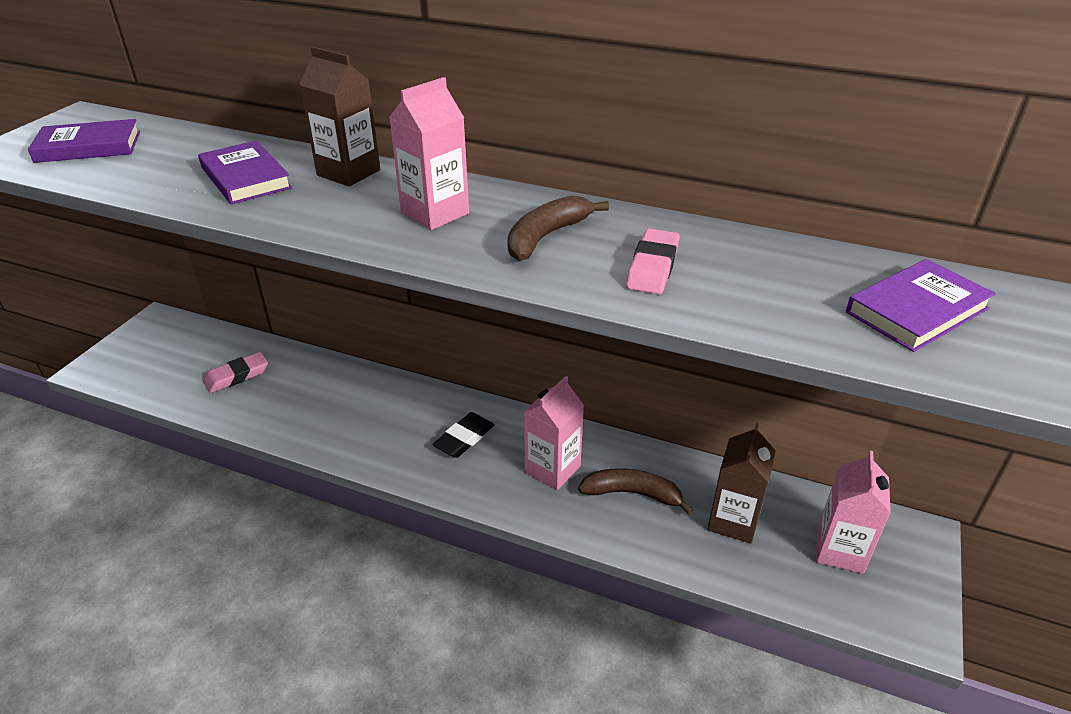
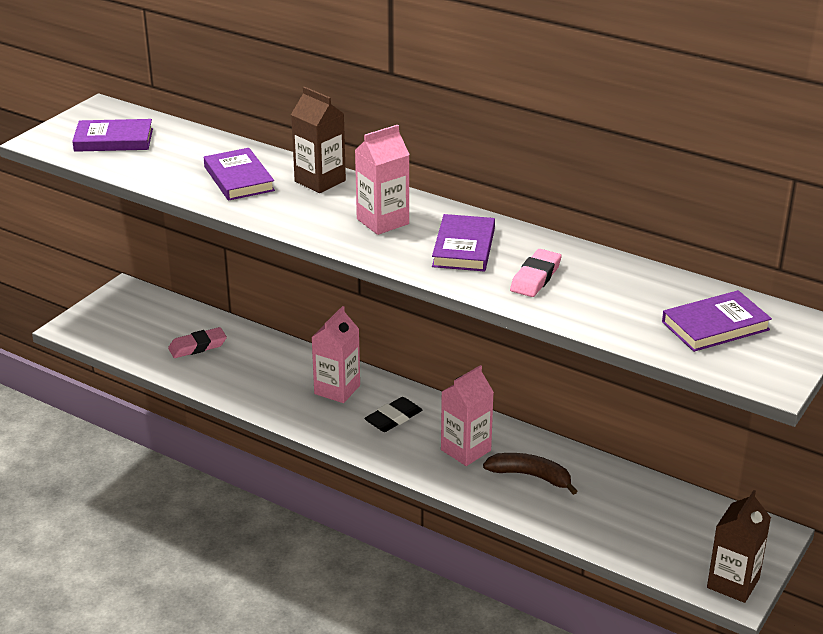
camera: 10 degrees right, 5 degrees down
brown banana [507,196,609,261] -> purple book [432,214,495,272]
brown carton [707,423,776,543] -> brown carton moved to [707,490,771,603]
pink carton [816,451,891,574] -> pink carton moved to [311,306,360,403]

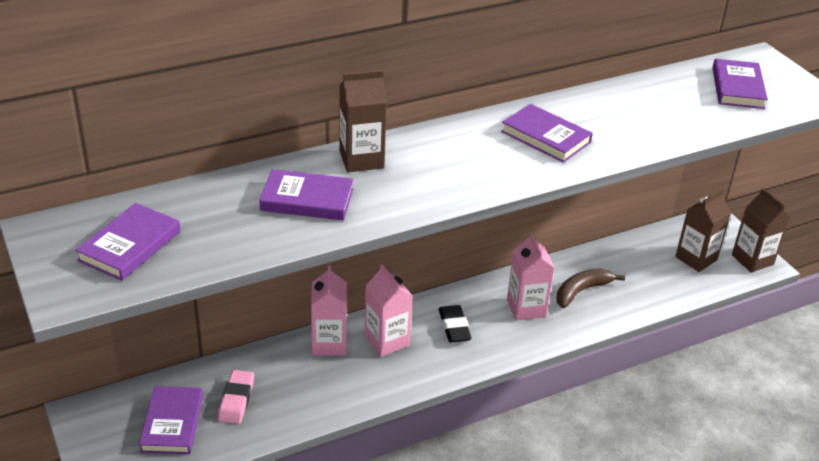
camera: 60 degrees left, 5 degrees up
pink carton [355,125,410,235] -> pink carton moved to [311,265,347,356]
pink eraser [510,249,562,297] -> none
none -> purple book [139,386,203,454]
none -> brown carton [675,189,731,272]

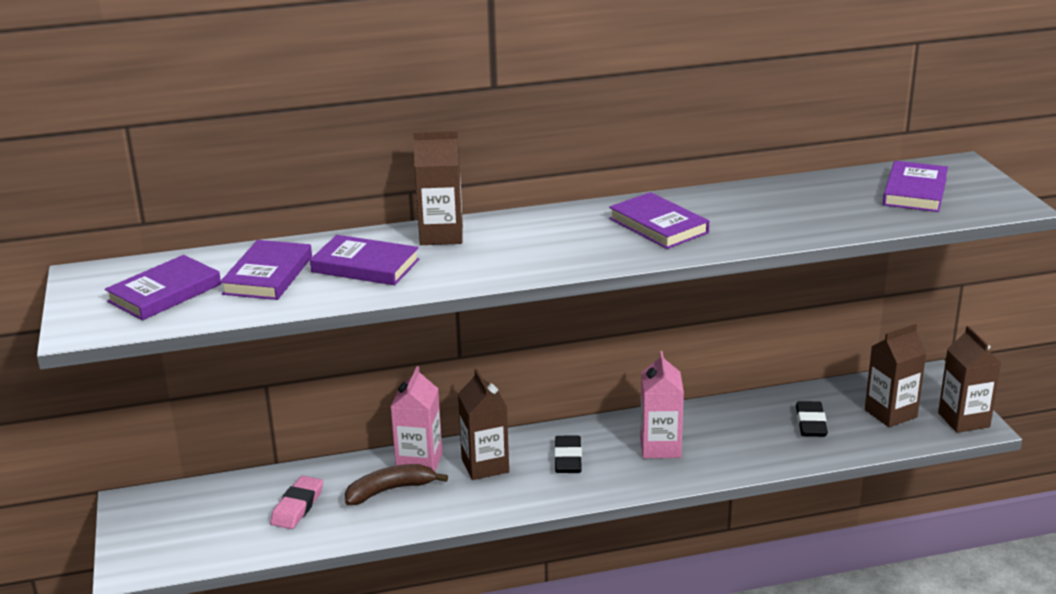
camera: 15 degrees right, 10 degrees down
purple book [139,386,203,454] -> purple book moved to [220,240,312,300]
pink carton [365,264,413,357] -> brown carton [458,369,509,480]
brown banana [556,268,625,308] -> brown banana moved to [345,464,448,505]
none -> black eraser [796,401,828,437]

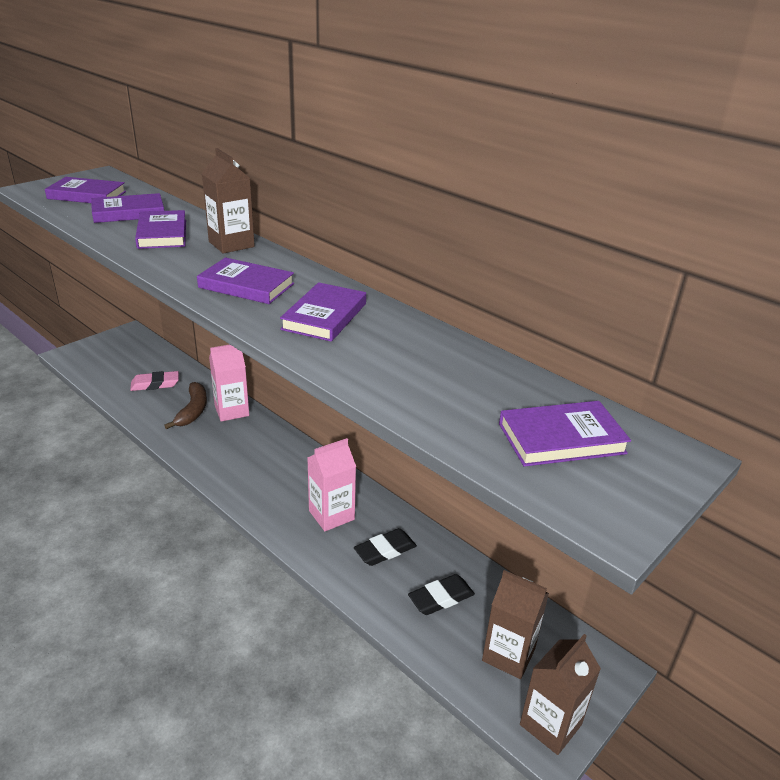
camera: 55 degrees right, 5 degrees up
brown banana [345,464,448,505] -> brown banana turned 60 degrees clockwise [164,382,207,429]
brown carton [458,369,509,480] -> none
black eraser [554,435,582,473] -> black eraser moved to [354,528,417,566]
none -> purple book [197,257,294,304]

